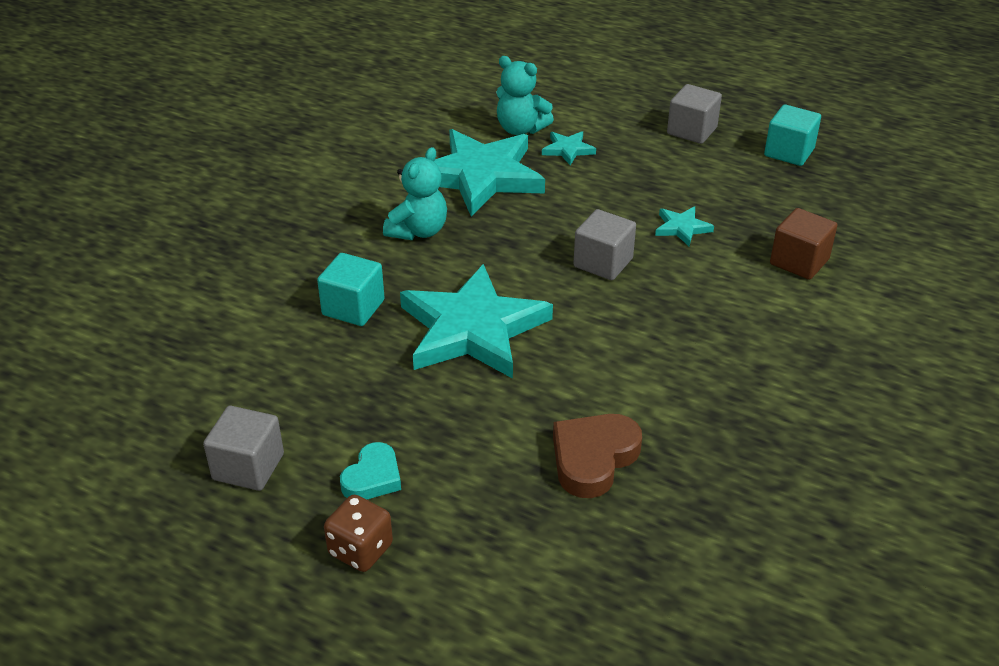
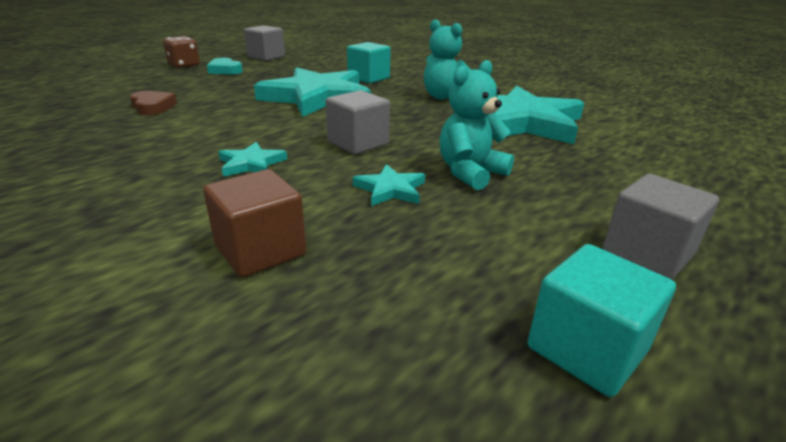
camera: 105 degrees right, 10 degrees down
turquoise teddy bear [496,56,554,135] -> turquoise teddy bear moved to [440,60,514,190]
turquoise star [542,131,596,165] -> turquoise star moved to [218,142,287,177]
brown heart [553,414,642,498] -> brown heart [130,91,177,115], size x0.66

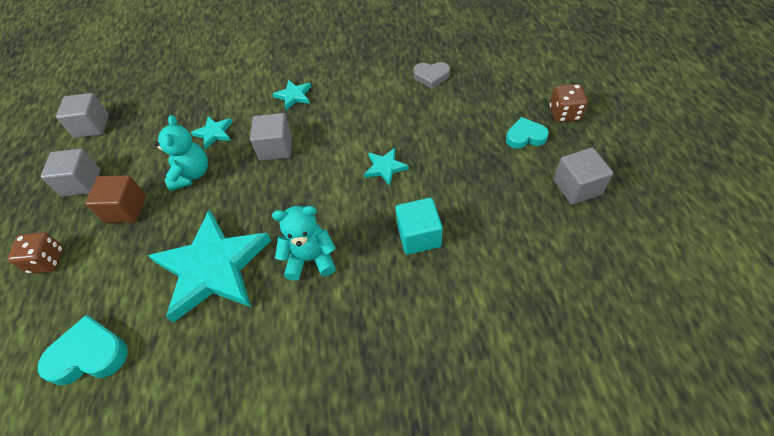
camera: 135 degrees right, 25 degrees up
brown heart [130,91,177,115] -> grey heart [413,62,450,89]
brown cube [203,169,306,278] -> brown cube moved to [85,175,146,223]
turquoise star [254,67,371,117] -> turquoise star [364,148,409,186], size x0.42
turquoise cube [527,244,676,397] -> grey cube [56,93,109,138]
none -> brown dice [8,232,63,274]
none -> turquoise heart [38,315,128,385]

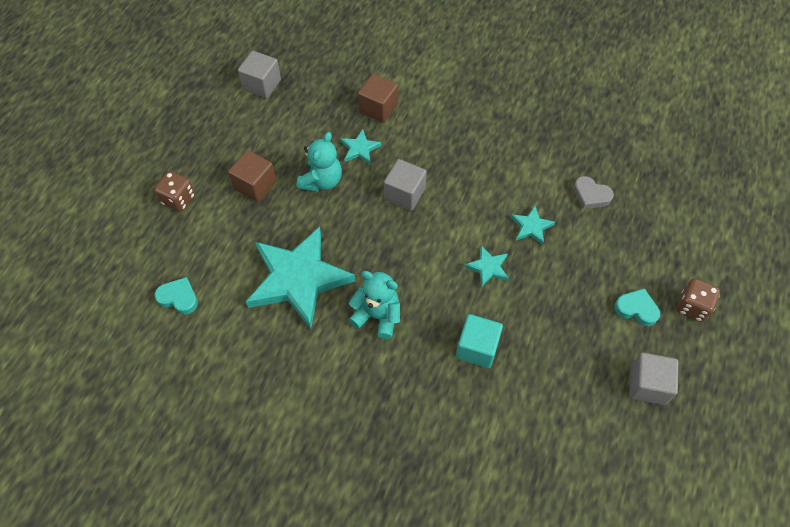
camera: 25 degrees right, 5 degrees up
turquoise heart [38,315,128,385] -> turquoise heart [155,277,198,315], size x0.66
grey cube [41,149,100,197] -> none
turquoise star [273,79,311,110] -> turquoise star moved to [511,206,555,245]
none -> brown cube [358,74,398,123]

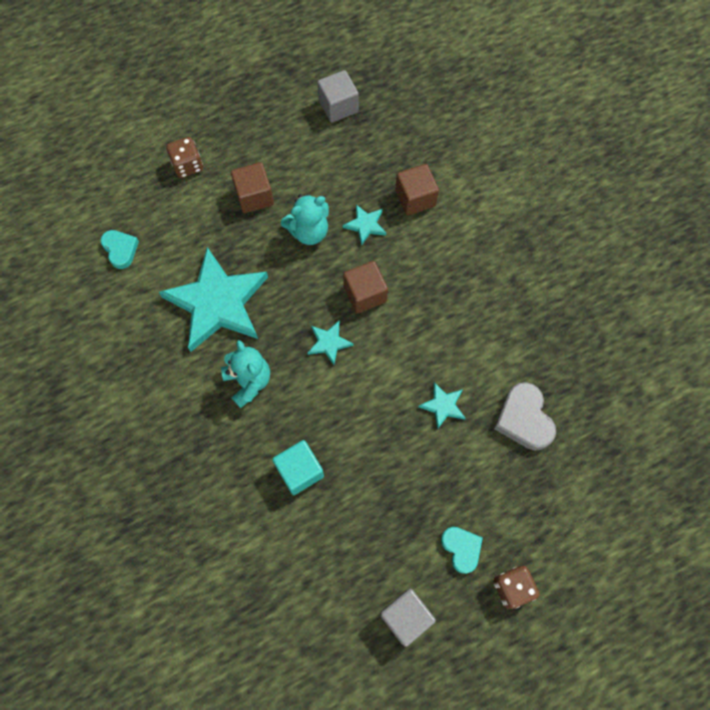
camera: 40 degrees right, 10 degrees up
grey cube [384,159,427,211] -> brown cube [343,261,388,314]
turquoise star [465,245,509,288] -> turquoise star moved to [308,321,354,365]
grey heart [573,176,614,209] -> grey heart [494,382,556,451], size x1.52

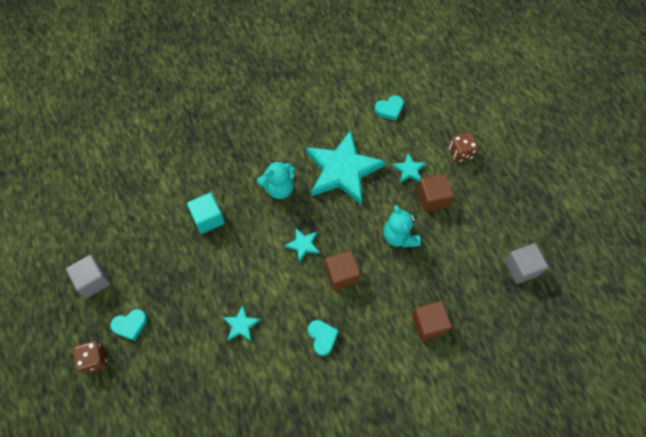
camera: 95 degrees right, 5 degrees down
turquoise star [343,205,386,246] -> turquoise star moved to [392,153,426,183]
grey heart [494,382,556,451] -> none
none -> turquoise heart [308,320,339,356]

